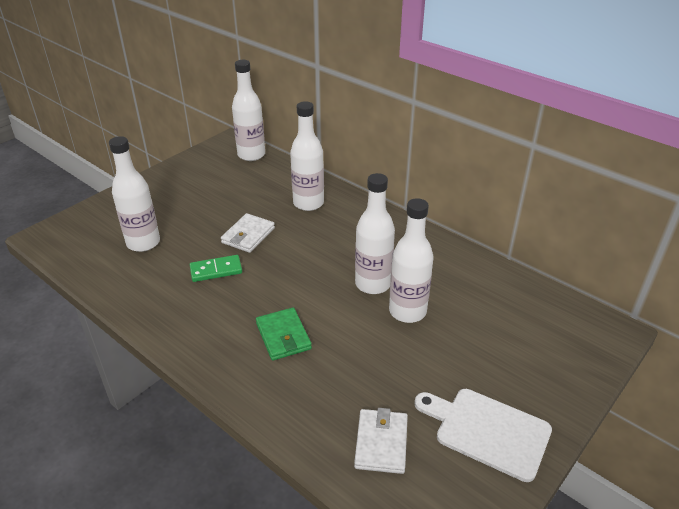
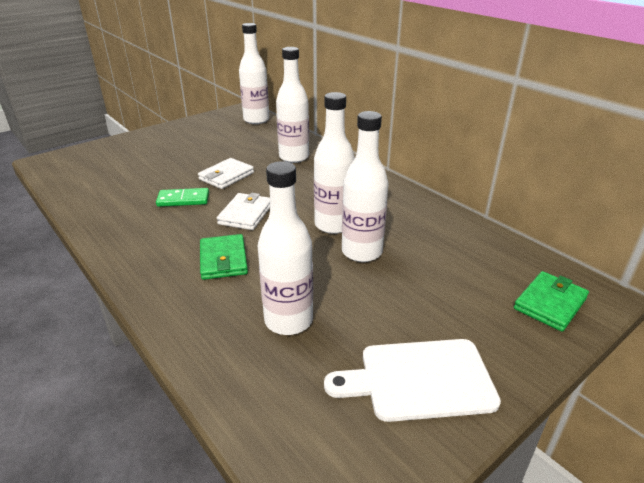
camera: 10 degrees right, 5 degrees down
white bottle [109,136,160,252] -> white bottle moved to [258,161,313,335]
white wallet [354,408,408,474] -> white wallet moved to [217,193,270,230]
white cutting board [414,389,552,482] -> white cutting board turned 45 degrees counterclockwise [324,339,501,422]
none -> green wallet [514,271,589,332]

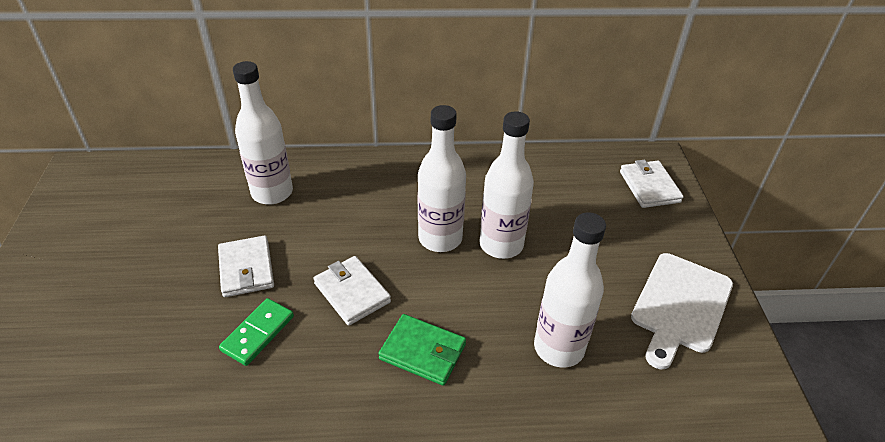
camera: 55 degrees left, 10 degrees up
white bottle [239,23,269,124] -> none
green wallet [514,271,589,332] -> white wallet [620,160,684,208]

